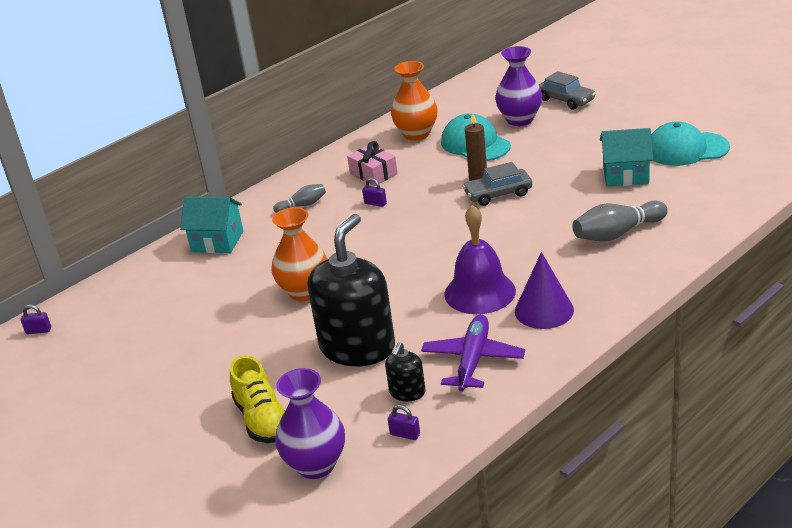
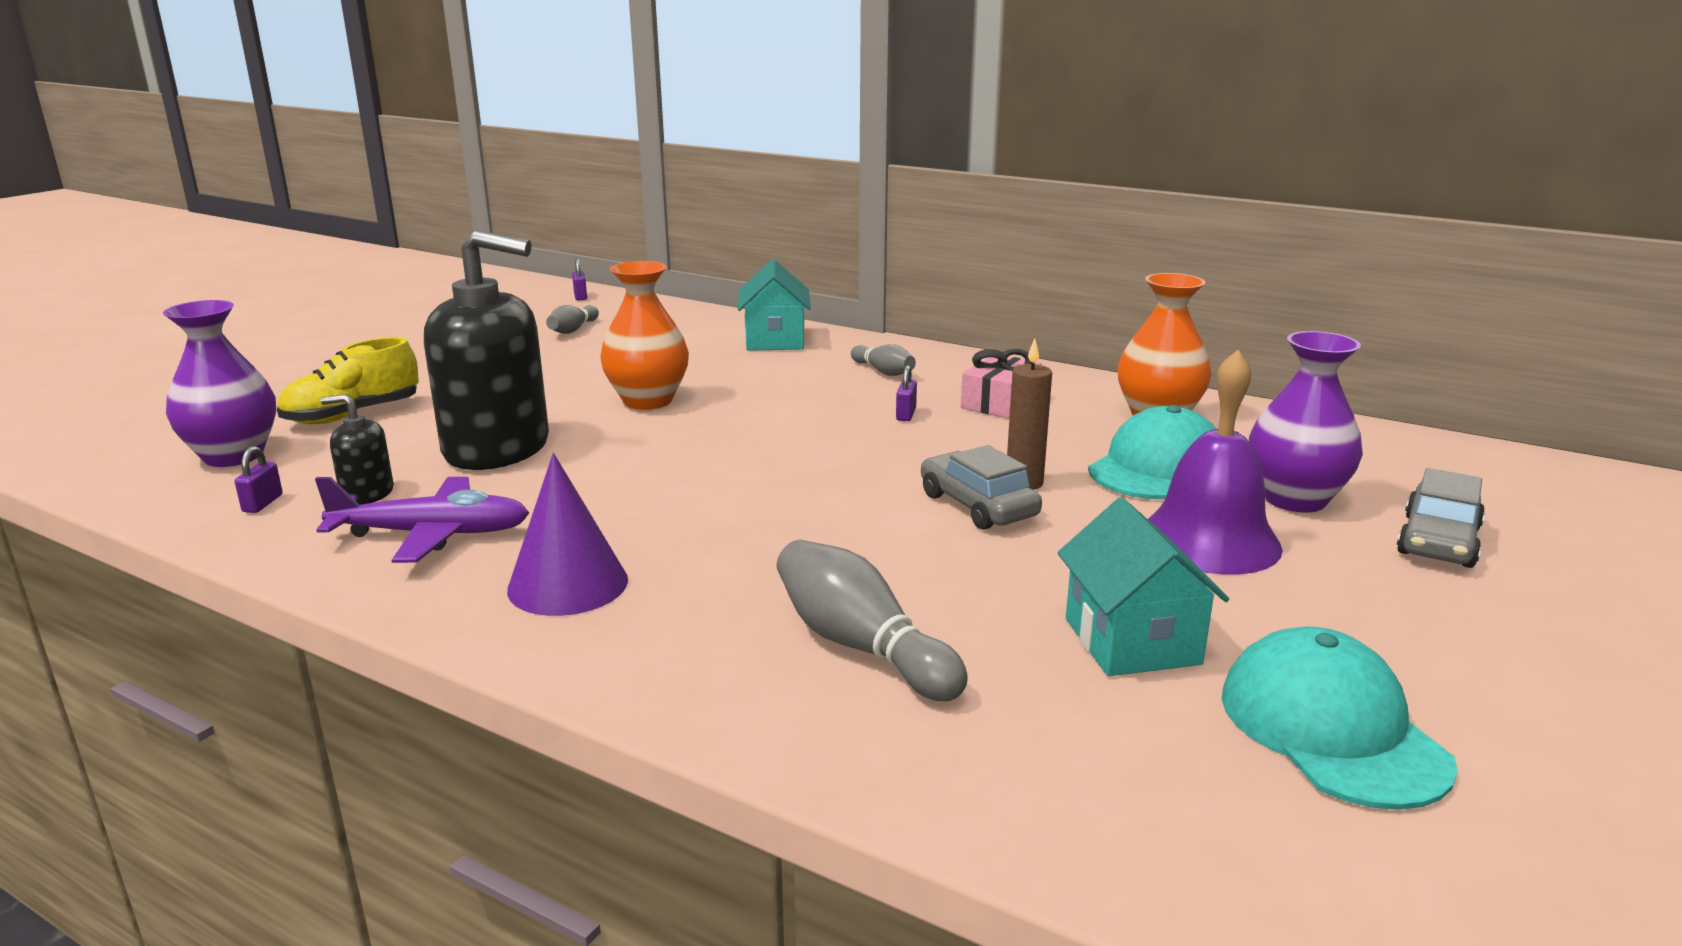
camera: 70 degrees right, 10 degrees down
purple bell [445,205,516,314] -> purple bell moved to [1148,350,1283,575]
none -> grey bowling pin [546,305,599,334]

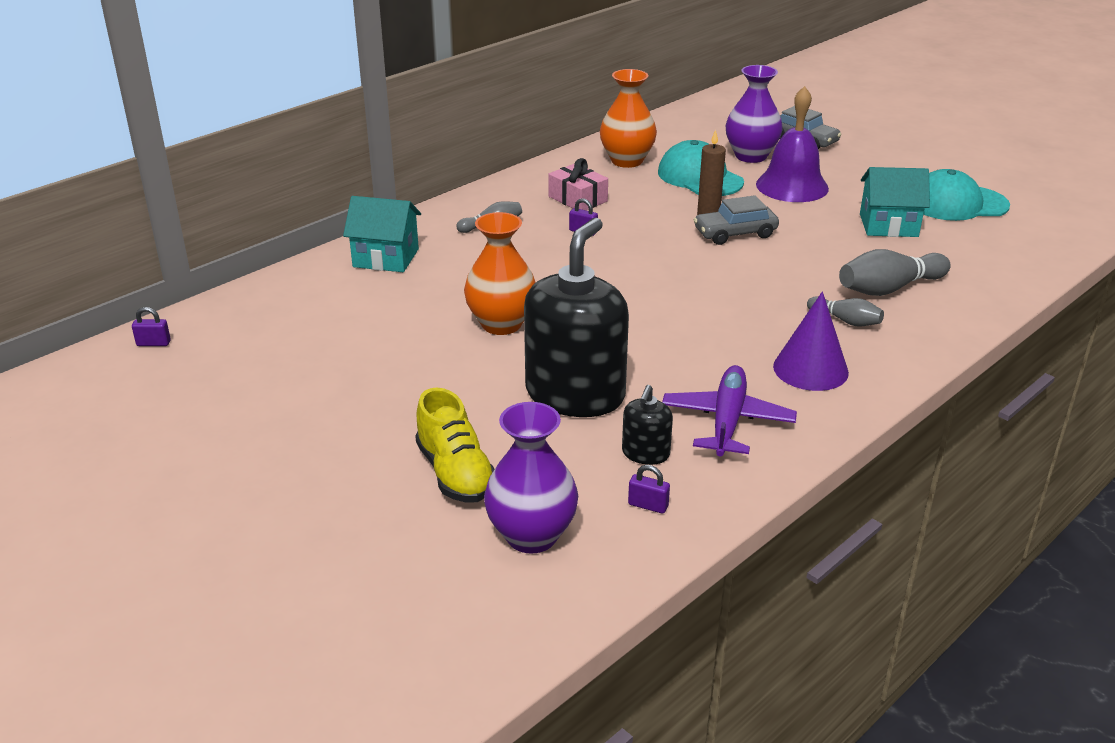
camera: 75 degrees left, 10 degrees up
grey bowling pin [546,305,599,334] -> grey bowling pin moved to [807,296,884,326]

